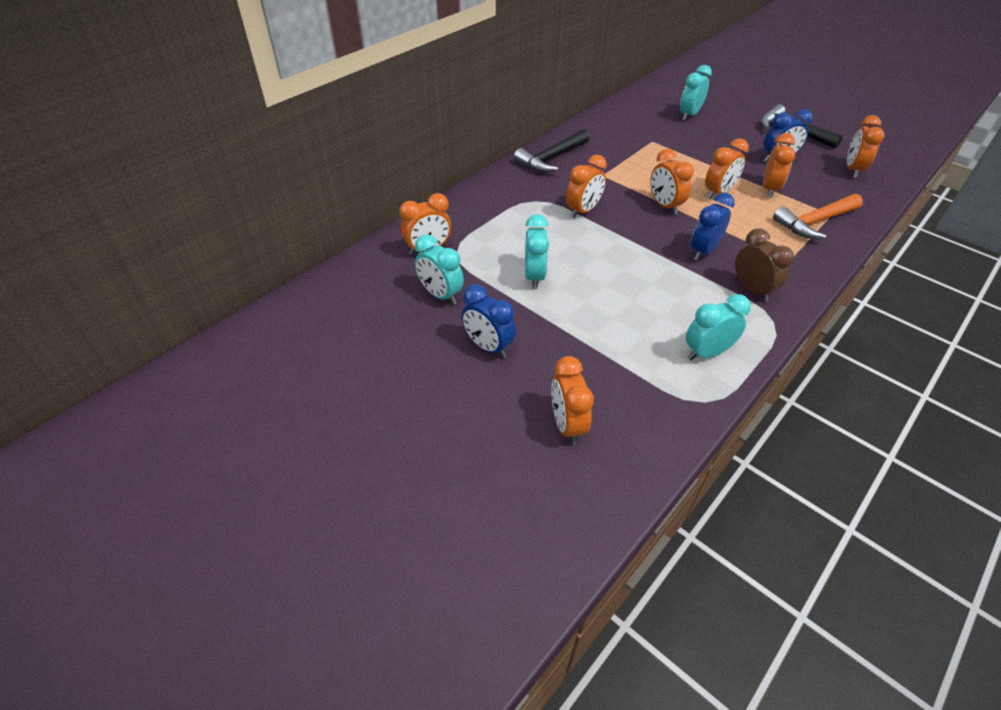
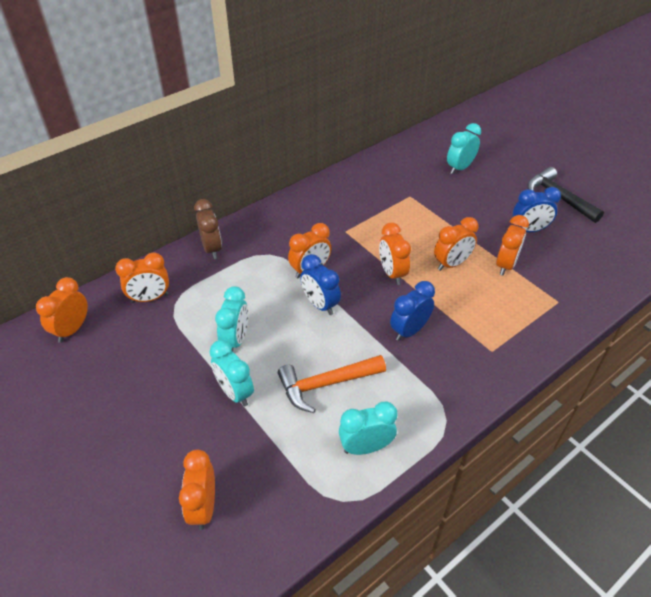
camera: 10 degrees right, 0 degrees up
turquoise clock [415,234,464,305] -> turquoise clock moved to [210,340,254,406]
blue clock [462,284,516,358] -> blue clock moved to [300,254,341,315]
black hammer [514,129,590,172] -> none
brown clock [735,228,794,302] -> brown clock moved to [194,199,222,259]
orange hammer [773,194,863,239] -> orange hammer moved to [278,355,386,413]
orange clock [847,115,885,178] -> orange clock moved to [36,277,88,343]

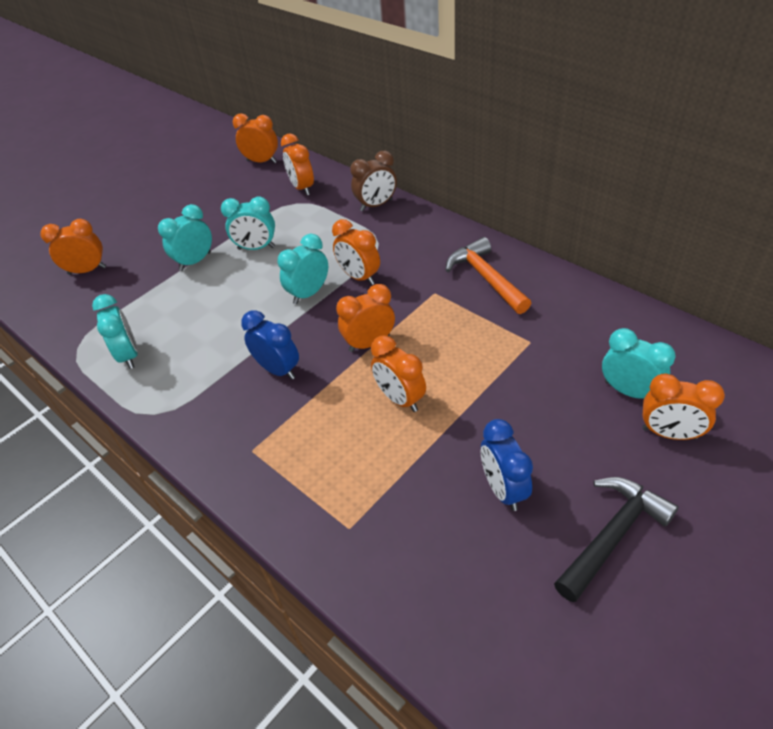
camera: 85 degrees right, 0 degrees up
orange hammer [278,355,386,413] -> orange hammer moved to [446,237,531,314]
blue clock [300,254,341,315] -> turquoise clock [278,234,328,304]
orange clock [496,215,529,276] -> orange clock moved to [642,374,725,440]

